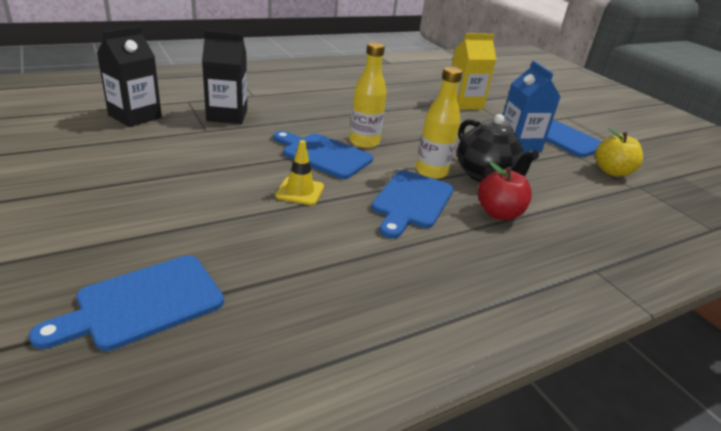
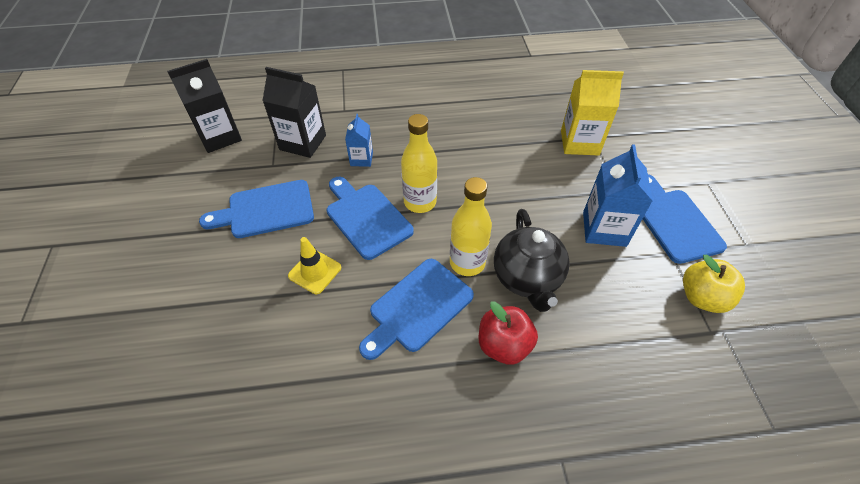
camera: 25 degrees right, 20 degrees up
blue cutting board [29,255,224,351] -> blue cutting board moved to [199,180,314,238]
none -> blue carton [345,114,373,167]

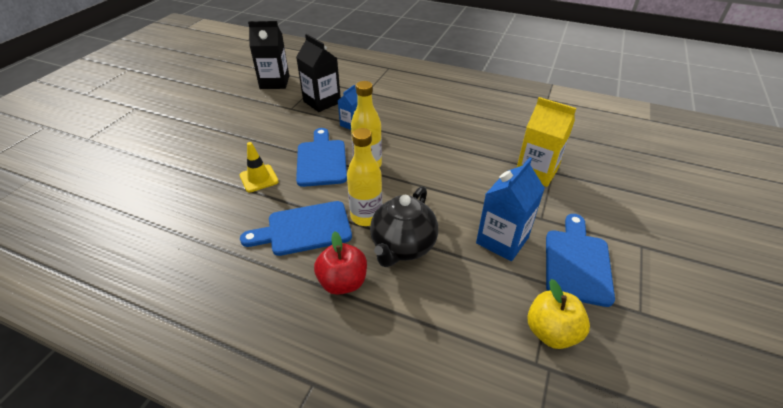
camera: 30 degrees right, 10 degrees down
blue cutting board [199,180,314,238] -> none

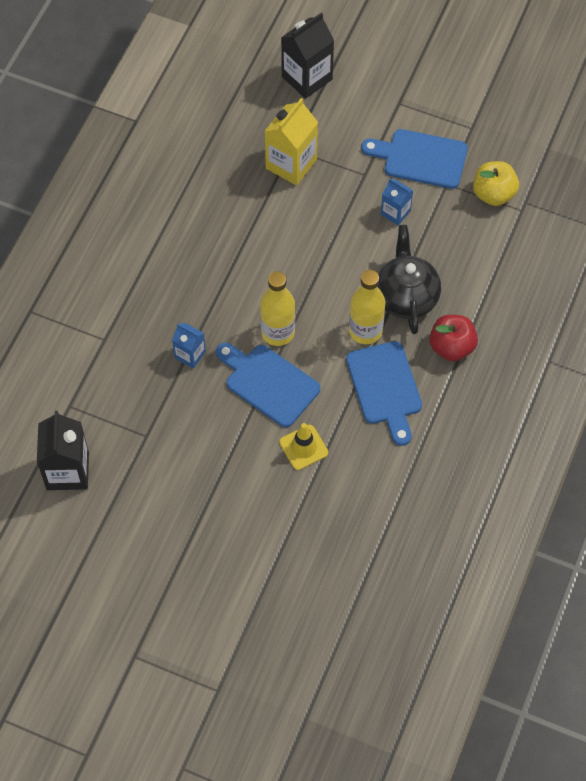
camera: 90 degrees left, 20 degrees up
black carton [296,34,341,112] -> black carton moved to [281,12,334,99]
blue cutting board [296,128,347,187] -> blue cutting board turned 45 degrees clockwise [216,343,320,427]
black teapot [370,186,438,267] -> black teapot turned 120 degrees counterclockwise [377,225,441,334]
blue carton [476,157,545,261] -> blue carton [381,179,413,226], size x0.57

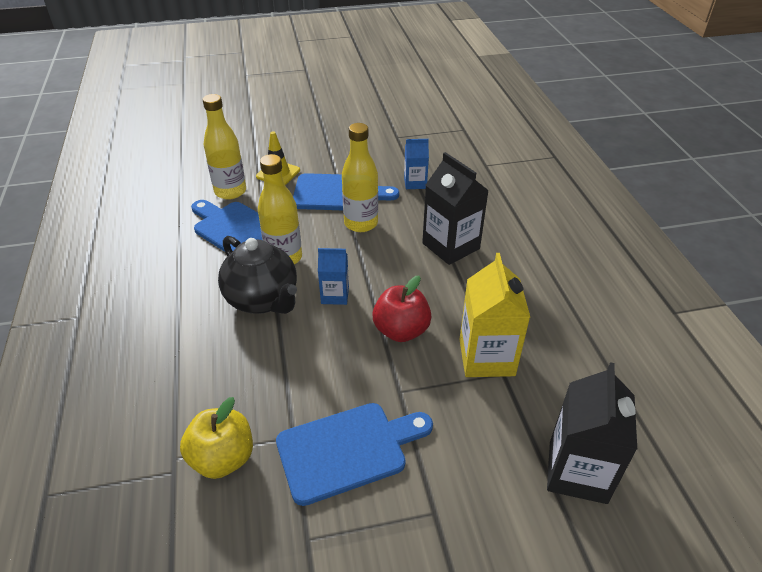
camera: 145 degrees right, 20 degrees down
black carton [37,411,89,490] -> black carton moved to [422,152,489,265]
blue carton [381,179,413,226] -> blue carton moved to [318,248,349,305]
red apple [429,315,478,361] -> red apple moved to [372,275,432,342]
none -> yellow bottle [203,94,246,200]

